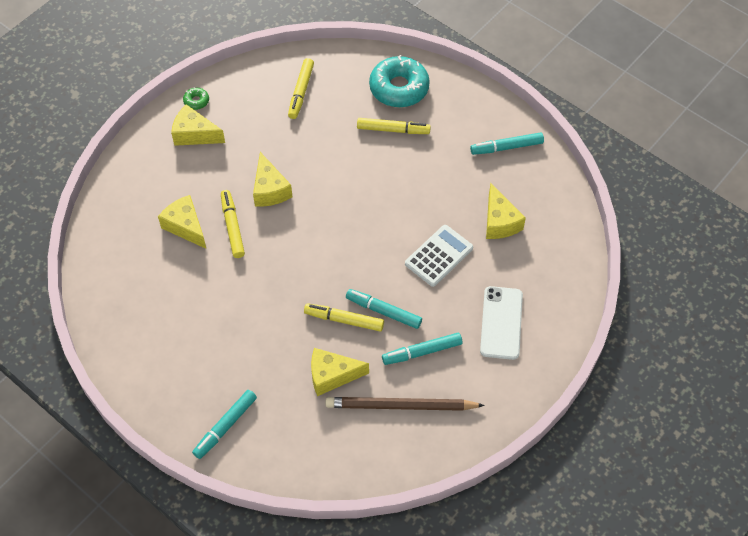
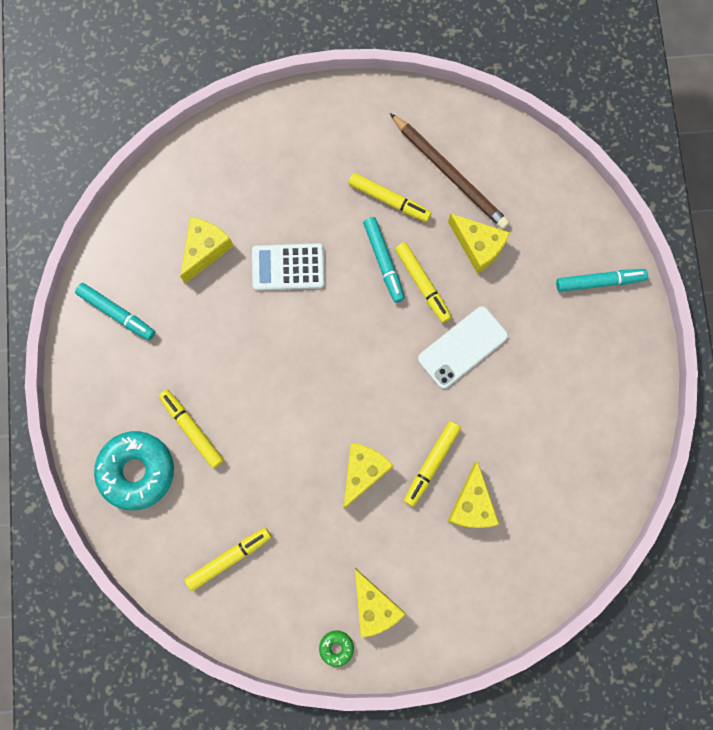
camera: 135 degrees left, 20 degrees up
turquoise marker [382,333,462,365] -> yellow marker [348,173,431,222]
white phone [480,286,523,360] -> white phone moved to [418,306,508,389]

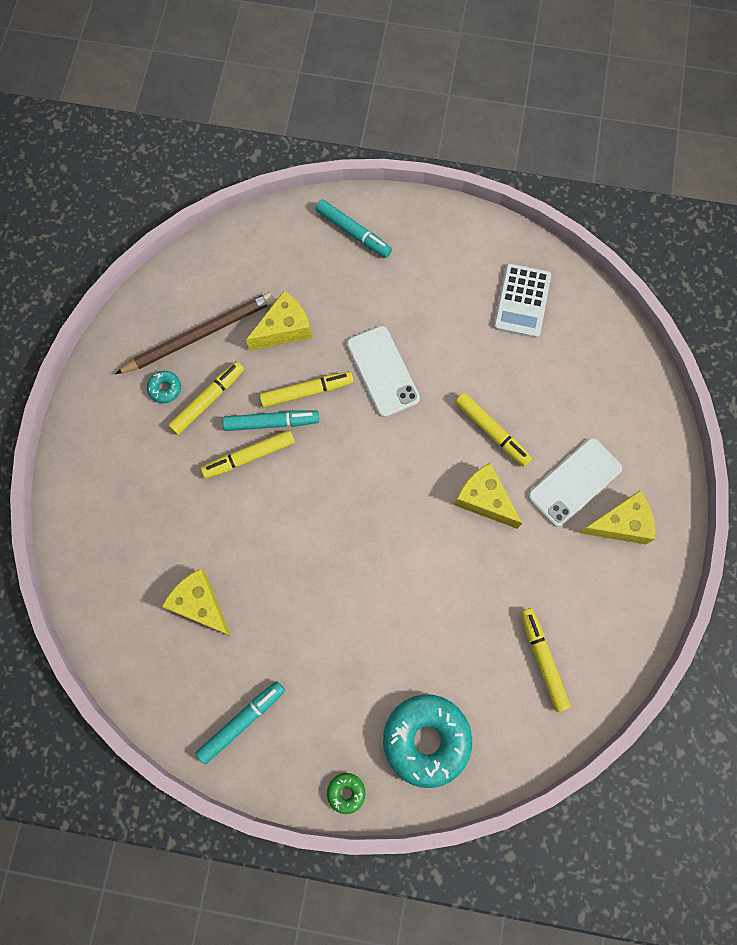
camera: 75 degrees left, 5 degrees down
yellow marker [159,390,224,468] -> yellow marker moved to [201,430,295,479]
white calculator [252,243,325,291] -> white calculator moved to [494,263,551,338]
green donut [319,630,354,667] -> green donut moved to [327,773,365,814]
yellow cheese [448,461,499,528] -> none
turquoise marker [556,269,648,292] -> turquoise marker turned 120 degrees clockwise [315,199,392,258]
none -> turquoise donut [147,371,181,403]
none -> white phone [528,438,622,527]

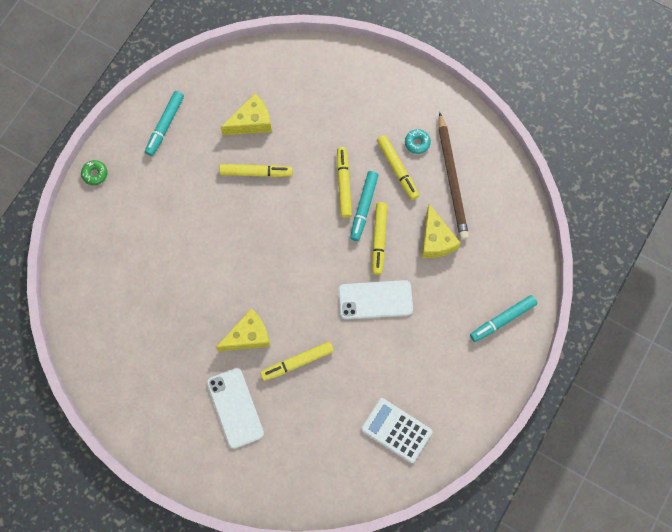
camera: 110 degrees right, 0 degrees up
turquoise marker [196,681,285,764] -> turquoise marker turned 45 degrees clockwise [145,91,184,156]
turquoise donut [383,694,472,788] -> none
yellow marker [520,608,571,712] -> yellow marker moved to [219,164,293,177]
yellow cheese [579,490,655,544] -> none

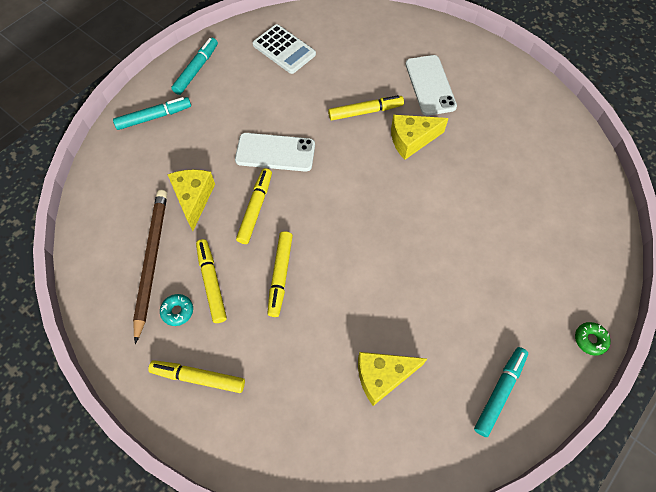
camera: 170 degrees left, 10 degrees down
yellow marker [219,164,293,177] -> yellow marker moved to [148,360,245,393]
turquoise marker [350,171,379,241] -> turquoise marker moved to [171,38,218,95]

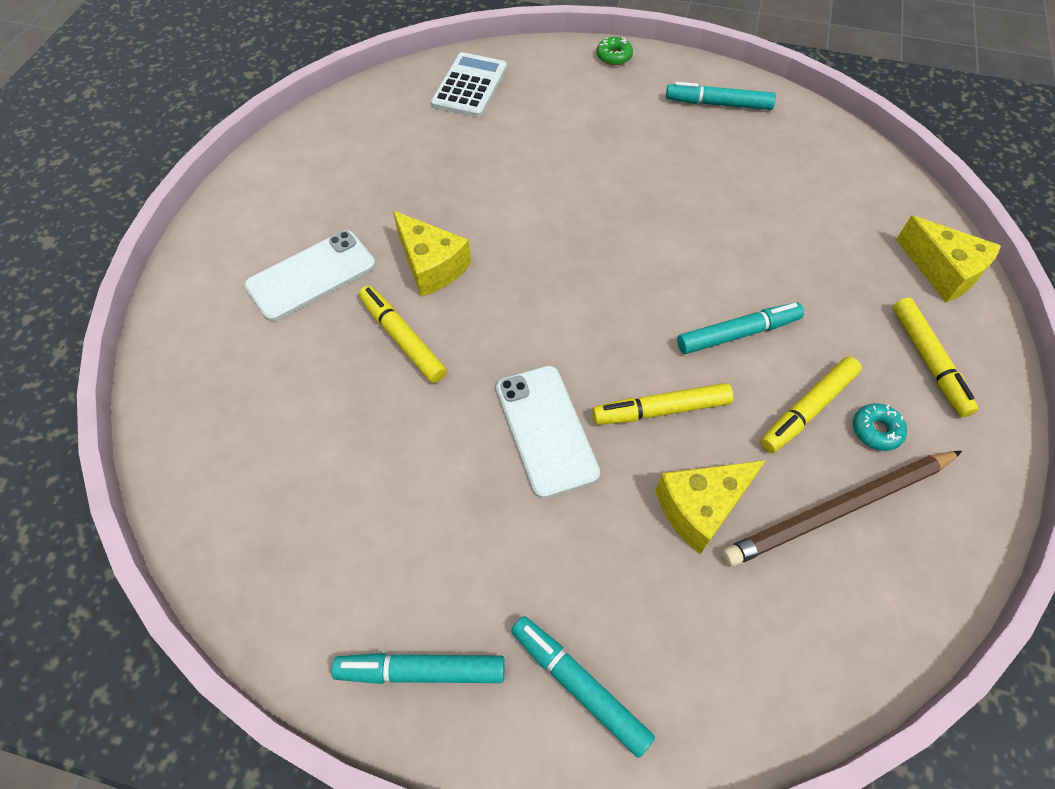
camera: 115 degrees left, 5 degrees down
white calculator [252,24,316,74] -> white calculator moved to [431,52,507,118]
yellow marker [267,231,293,317] -> turquoise marker [677,302,804,354]
yellow cheese [358,352,427,406] -> yellow cheese moved to [896,216,1001,302]

